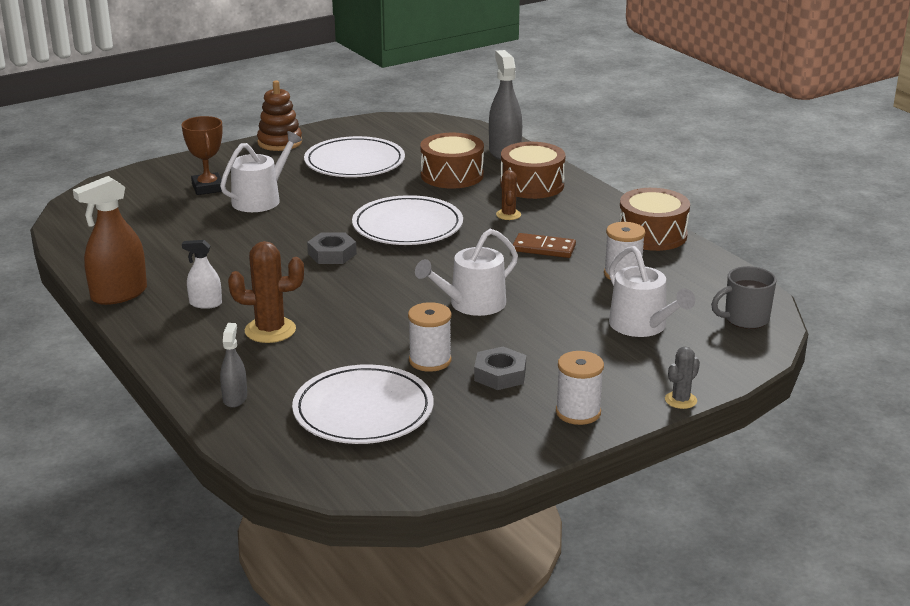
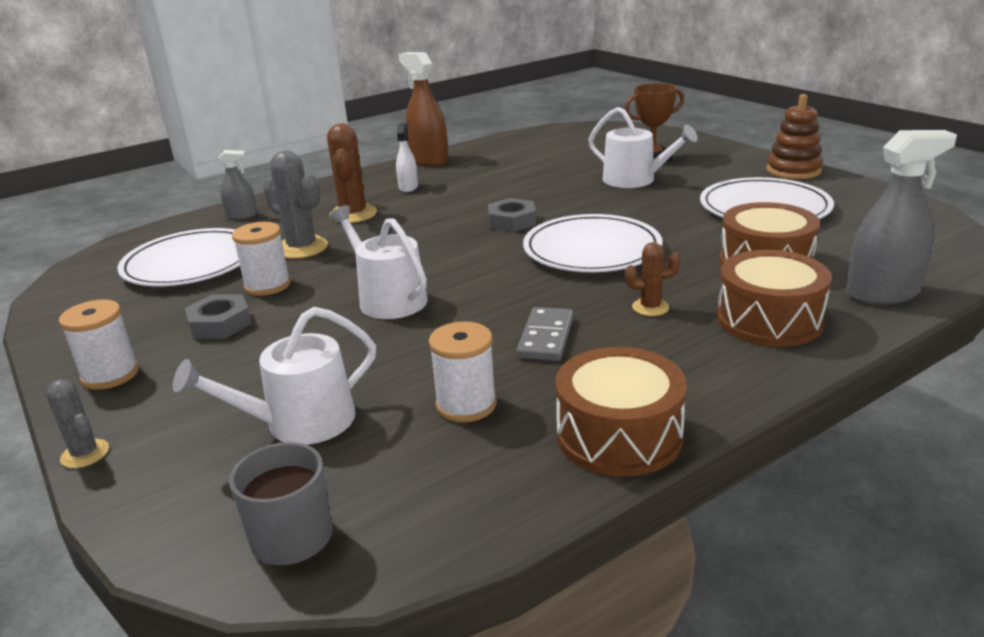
camera: 90 degrees right, 0 degrees up
brown domino [513,233,576,258] -> grey domino [516,307,574,361]
none -> grey cactus [263,150,328,259]

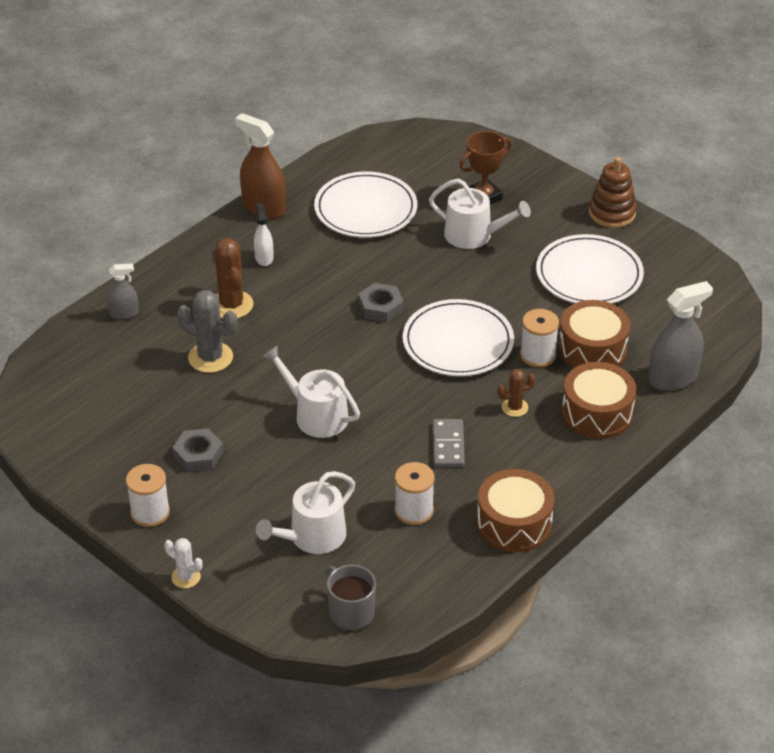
camera: 15 degrees left, 15 degrees up
grey cactus [46,379,109,468] -> white cactus [164,538,203,588]
white plate [117,228,240,286] -> white plate moved to [314,171,417,238]
white spool [232,222,291,296] -> white spool moved to [520,309,559,367]

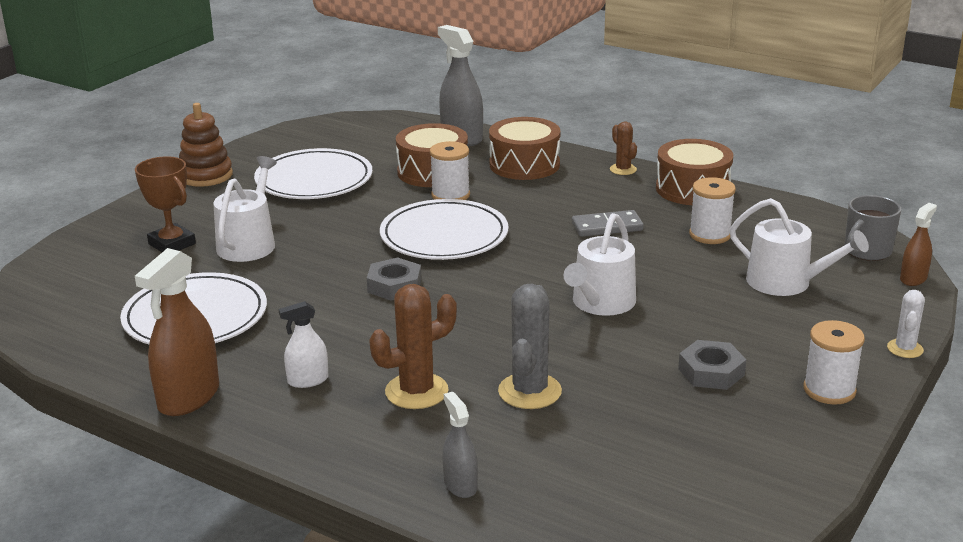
camera: 100 degrees left, 15 degrees down
brown cactus [497,369,536,417] -> brown cactus moved to [610,121,637,175]
none -> brown spray bottle [900,203,937,286]

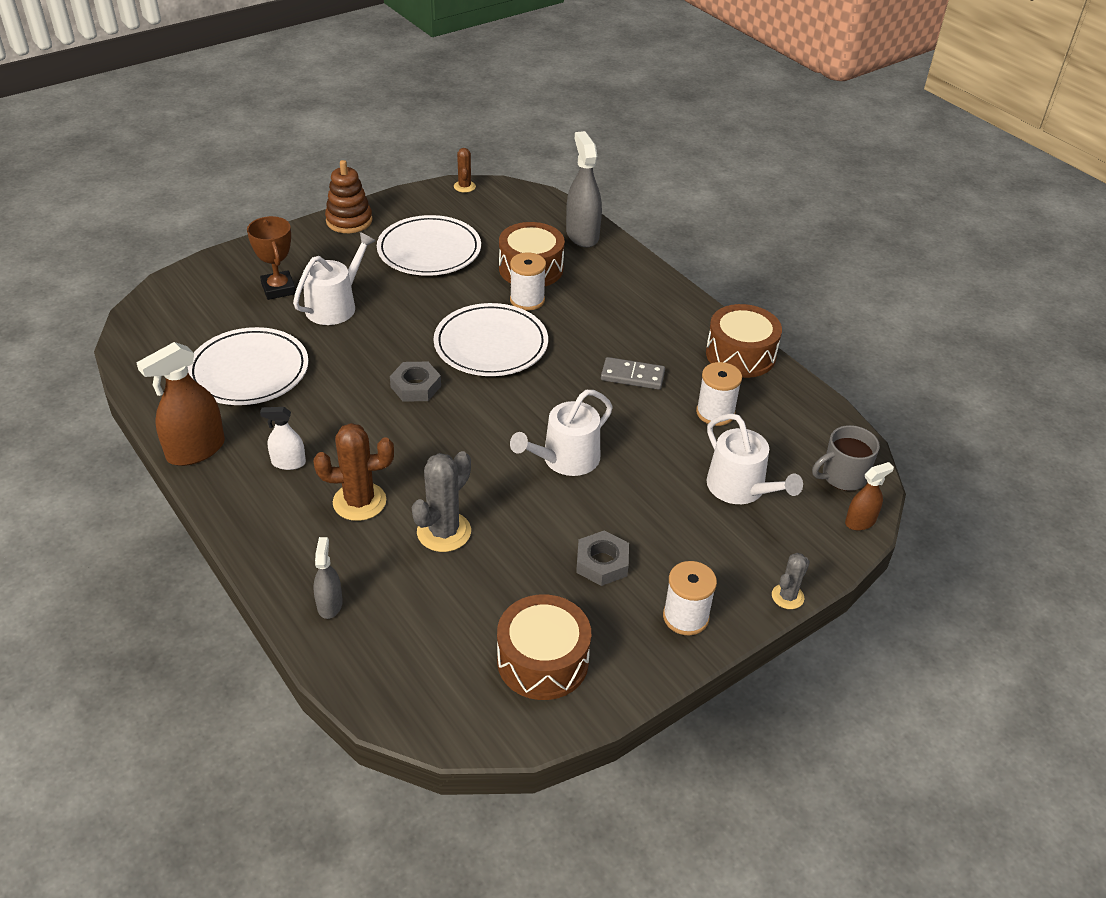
camera: 20 degrees right, 15 degrees up
brown drum [489,117,561,180] -> brown drum moved to [497,594,591,700]
brown cactus [610,121,637,175] -> brown cactus moved to [454,148,476,193]
white cactus [887,290,925,358] -> grey cactus [772,553,810,609]

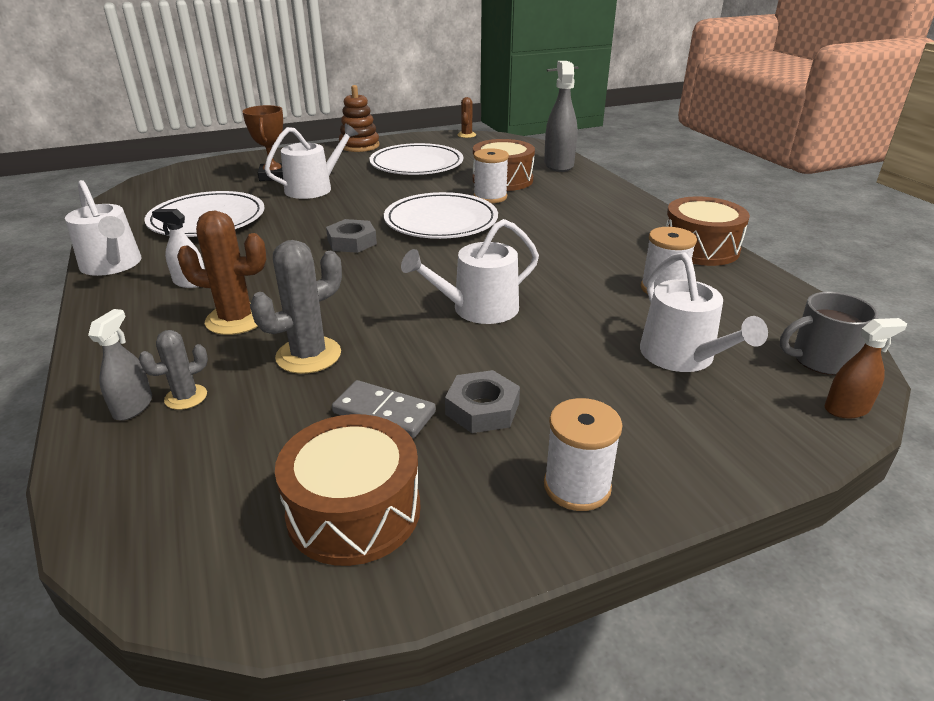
camera: 15 degrees right, 10 degrees down
brown spray bottle [136,342,225,466] -> white watering can [65,180,142,276]
grey domino [601,357,665,390] -> grey domino moved to [332,380,436,438]
grey cactus [772,553,810,609] -> grey cactus moved to [139,330,208,410]

